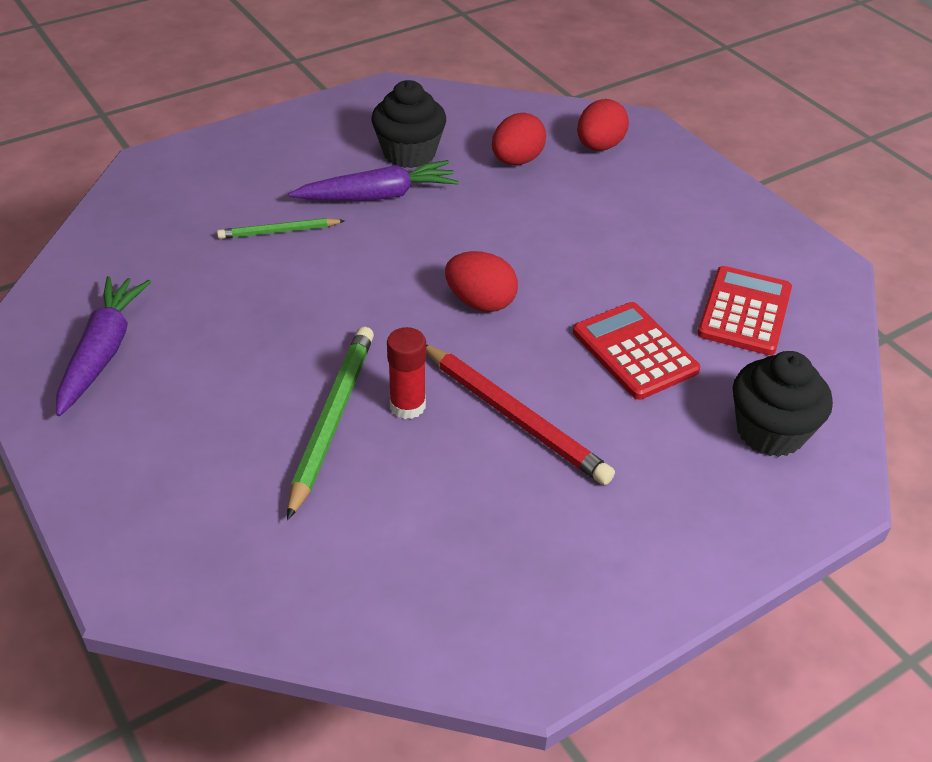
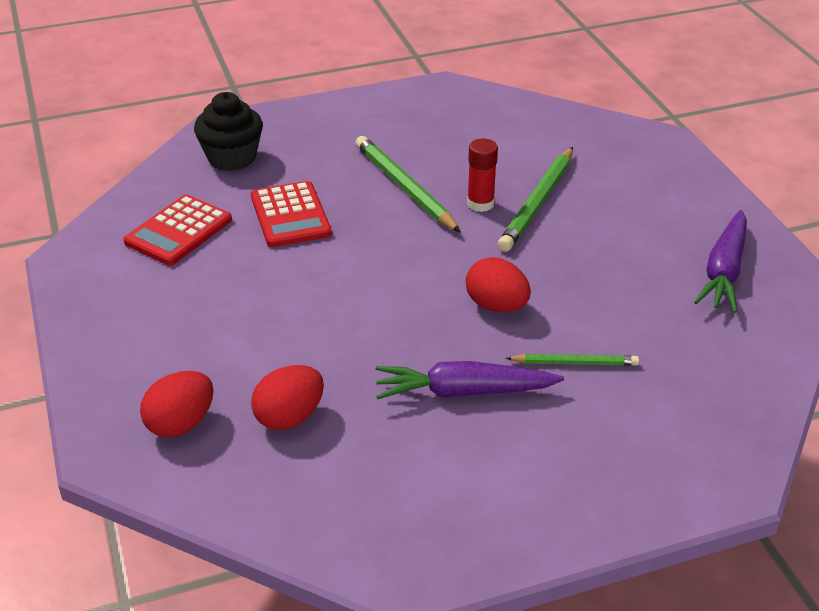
camera: 165 degrees left, 5 degrees down
black cupcake [371,80,446,168] -> none
red pencil [426,344,615,485] -> green pencil [355,136,461,233]
red egg [445,251,518,312] -> red egg moved to [466,257,531,312]

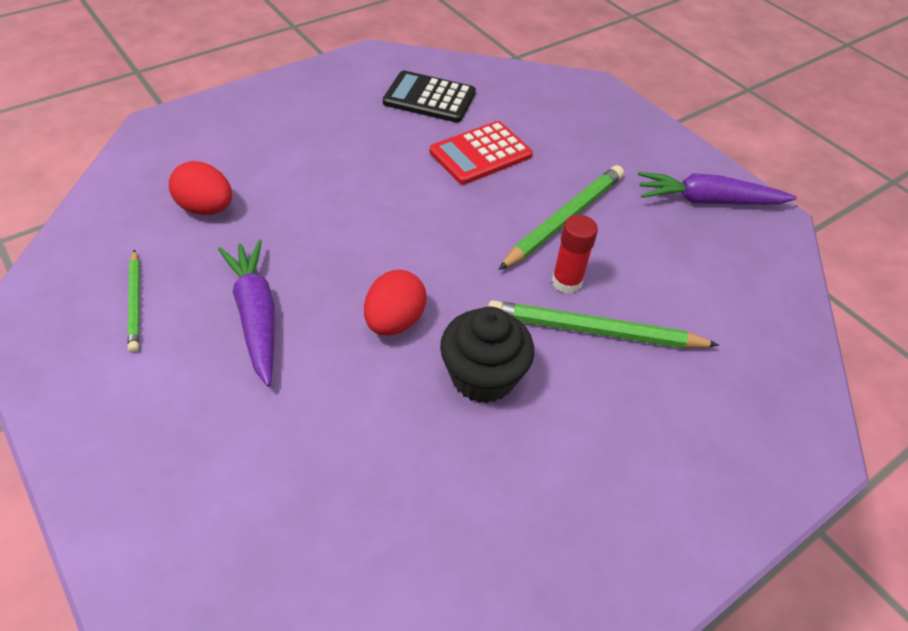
camera: 70 degrees right, 10 degrees up
red calculator [123,194,232,265] -> black calculator [383,71,476,123]
red egg [140,371,213,438] -> none
black cupcake [194,92,263,171] -> black cupcake moved to [440,306,534,403]
green pencil [505,354,639,366] -> green pencil moved to [128,249,140,352]
purple carrot [694,210,747,313] -> purple carrot moved to [638,172,797,205]

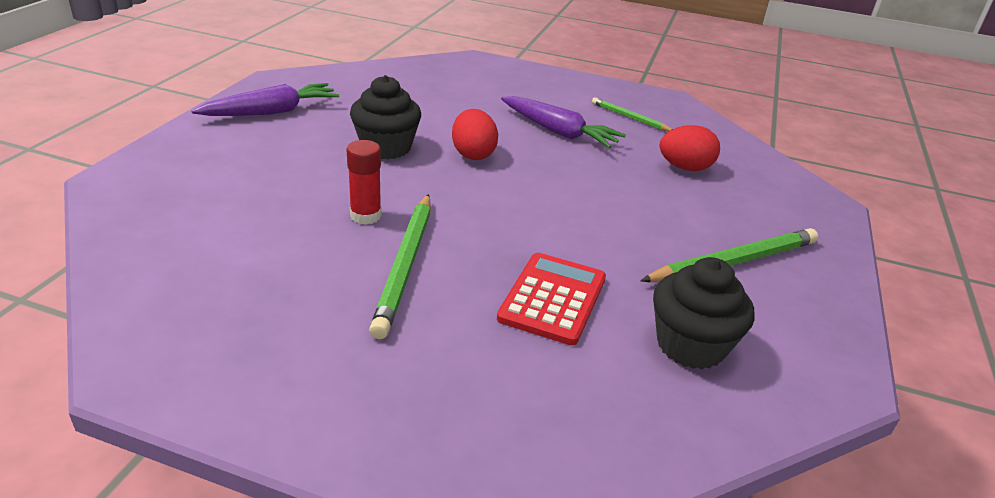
camera: 145 degrees right, 15 degrees down
black calculator [383,71,476,123] -> black cupcake [653,257,754,369]
green pencil [488,300,719,348] -> green pencil moved to [640,228,818,282]
purple carrot [638,172,797,205] -> purple carrot moved to [192,83,339,116]

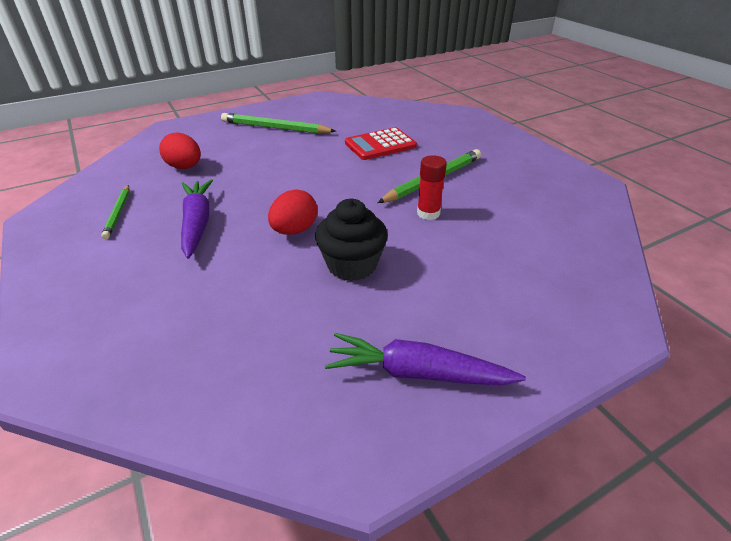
camera: 135 degrees left, 5 degrees up
black cupcake [653,257,754,369] -> none

